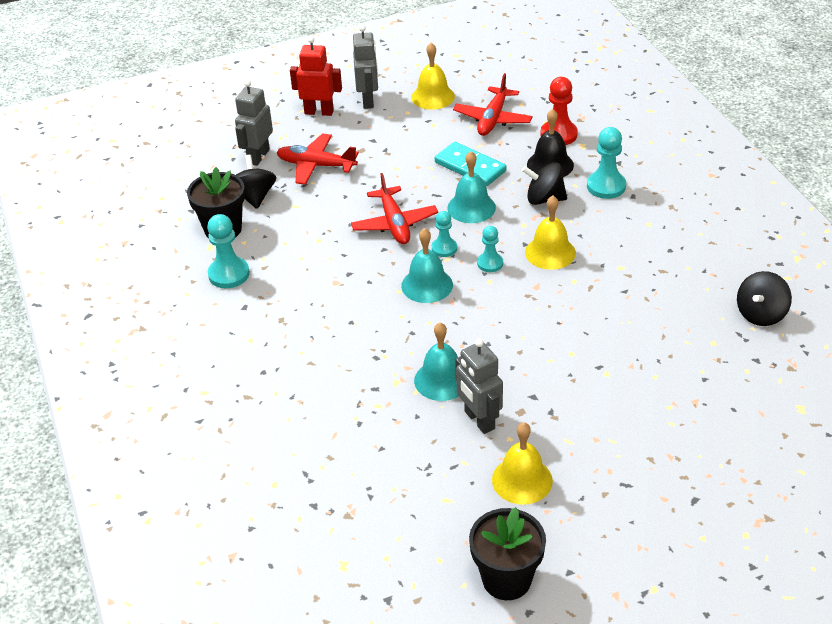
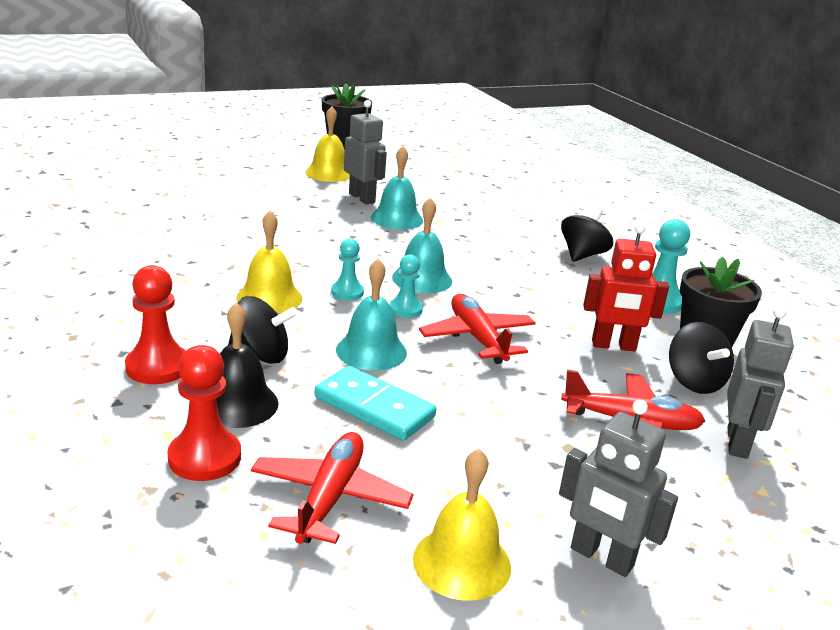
camera: 170 degrees right, 15 degrees down
red robot [290,37,342,116] -> red robot moved to [583,224,669,351]
grey robot [353,25,378,109] -> grey robot turned 45 degrees counterclockwise [559,400,678,577]
turquoise pawn [587,127,626,199] -> red pawn [125,265,186,384]
black spinning top [737,271,792,326] -> black spinning top moved to [561,208,613,262]

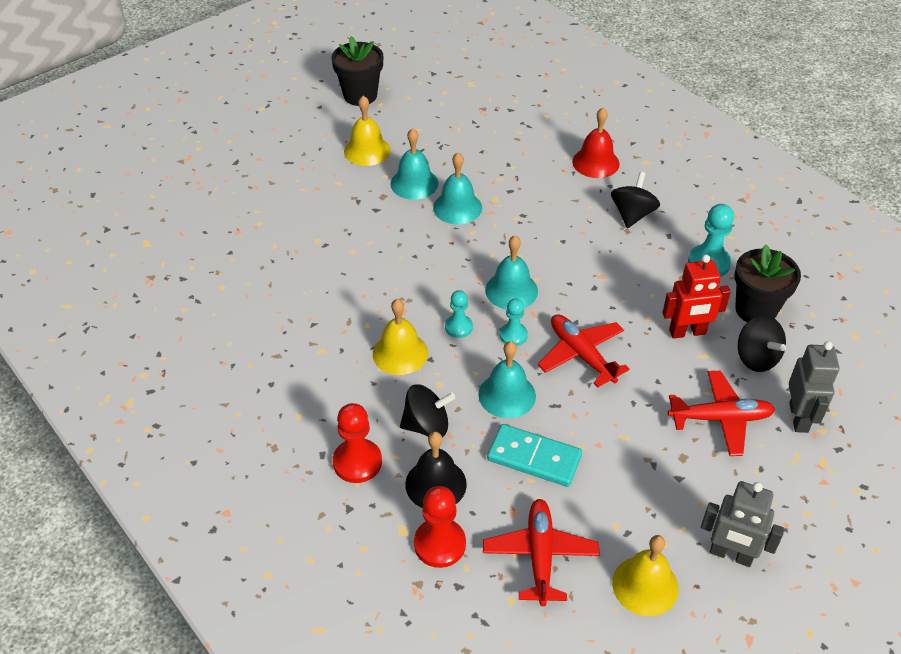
camera: 10 degrees left, 20 degrees up
grey robot [344,100,387,204] -> turquoise bell [390,128,438,200]
none -> red bell [572,108,619,178]

